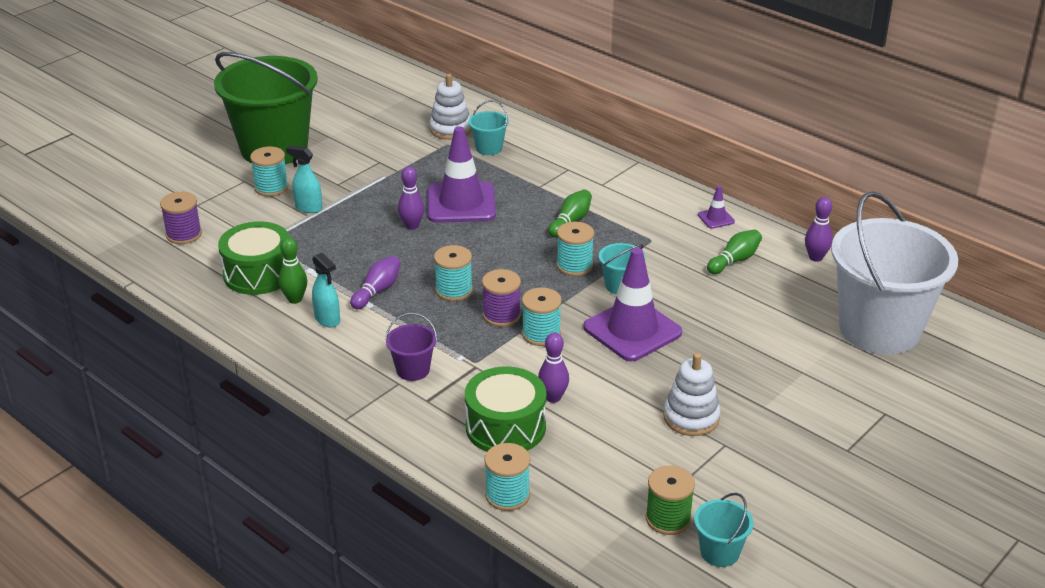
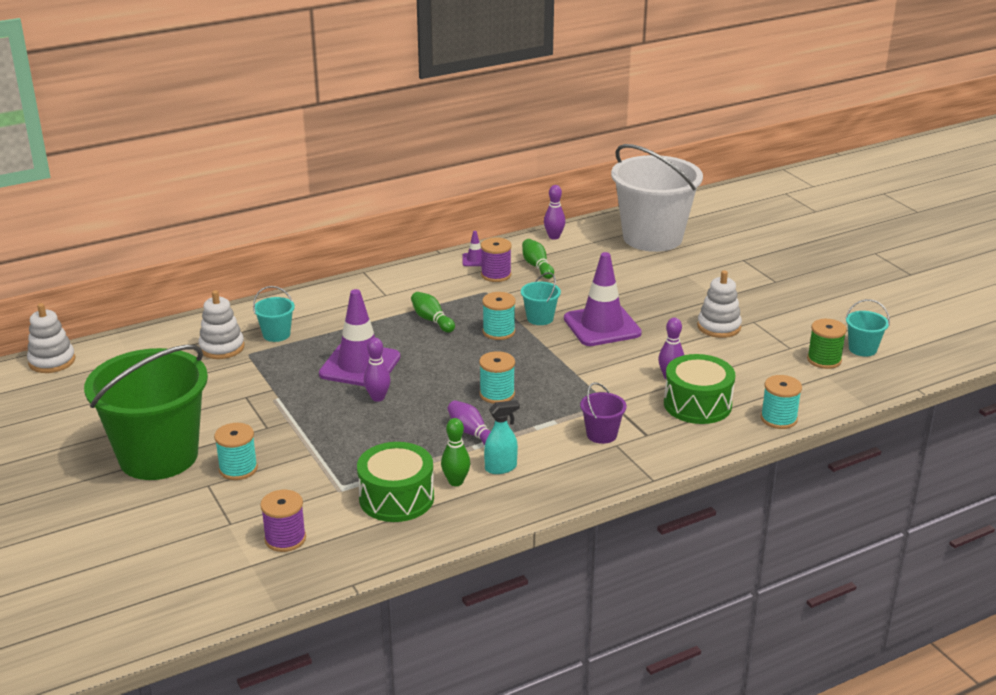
camera: 70 degrees left, 5 degrees down
turquoise spray bottle [286,145,322,213] -> none
purple spool [482,269,521,327] -> purple spool moved to [481,238,512,282]
turquoise spool [522,288,562,346] -> none
none -> white stacking toy [27,303,75,373]

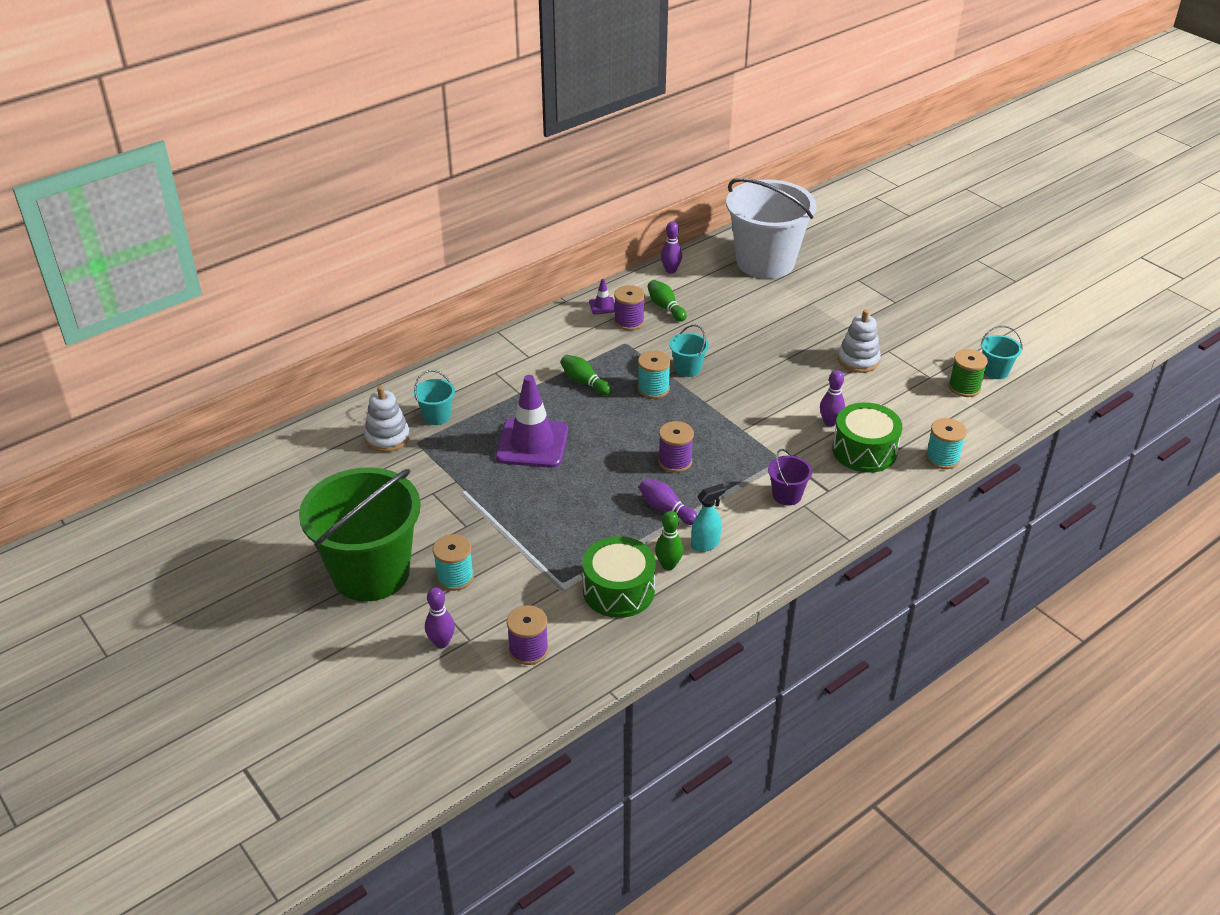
camera: 10 degrees left, 10 degrees up
white stacking toy [27,303,75,373] -> none
purple bowling pin [364,338,391,402] -> purple bowling pin moved to [425,588,455,648]
turquoise spool [479,351,515,404] -> purple spool [658,421,694,473]
purple traffic cone [564,252,642,346] -> none

